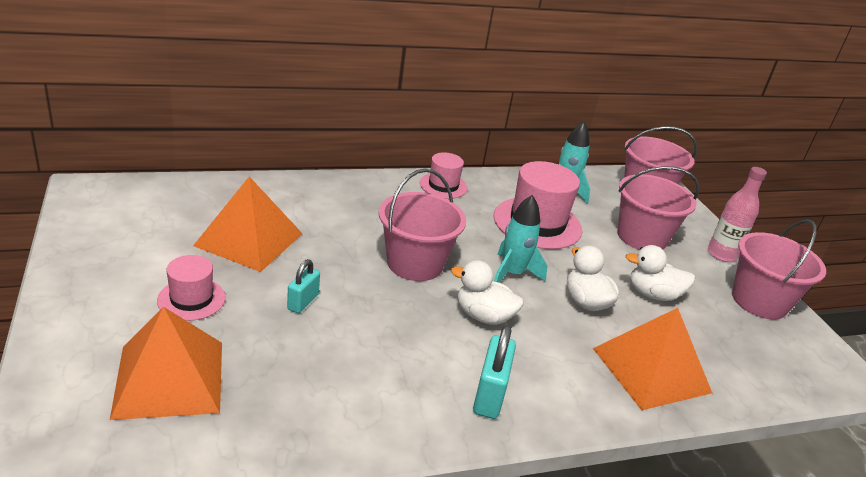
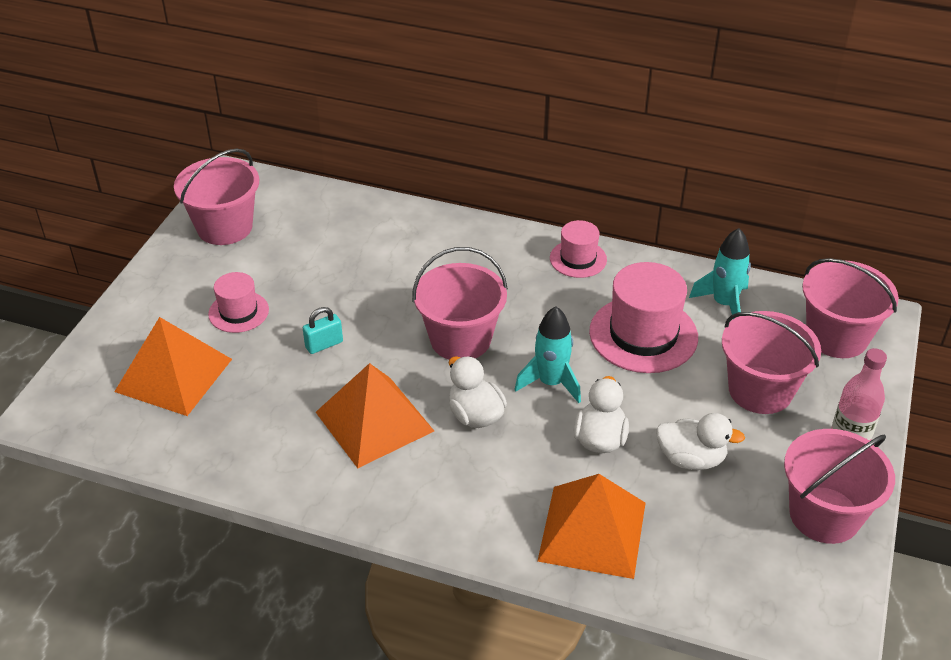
camera: 40 degrees right, 10 degrees up
orange pyramid [193,176,303,272] -> orange pyramid moved to [316,363,434,468]
turquoise padlock [473,325,516,419] -> none
white duck [625,245,695,301] -> white duck turned 150 degrees clockwise [656,413,745,470]
none -> pink bucket [174,148,259,245]

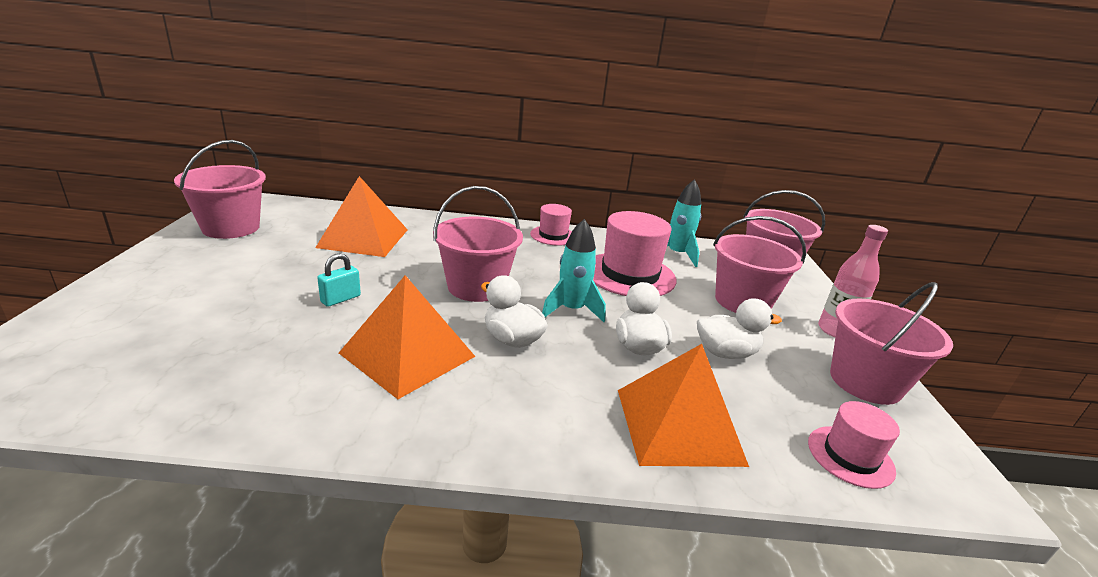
camera: 20 degrees left, 15 degrees down
orange pyramid [114,317,232,416] -> orange pyramid moved to [315,176,408,257]
pink hat [208,272,269,333] -> pink hat moved to [808,401,900,489]

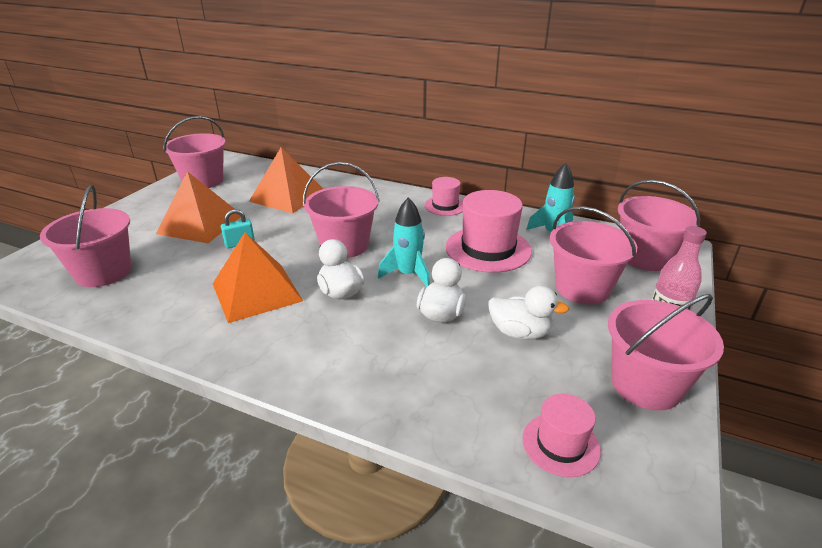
camera: 25 degrees right, 5 degrees up
orange pyramid [618,344,749,467] -> orange pyramid moved to [156,171,241,243]
none -> pink bucket [40,185,131,287]

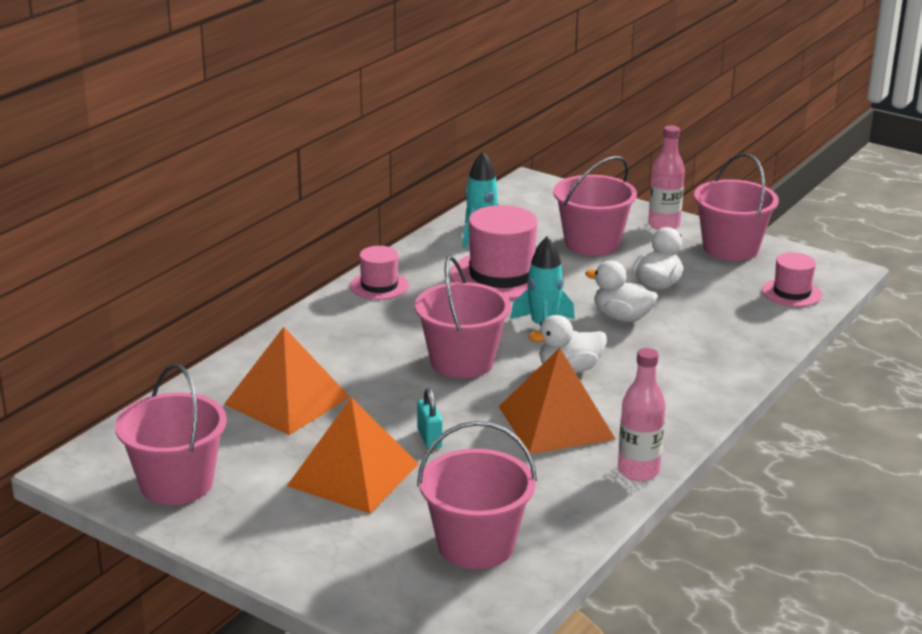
camera: 80 degrees left, 5 degrees down
pink bucket [618,180,700,271] -> none
none -> pink bottle [618,348,666,481]

